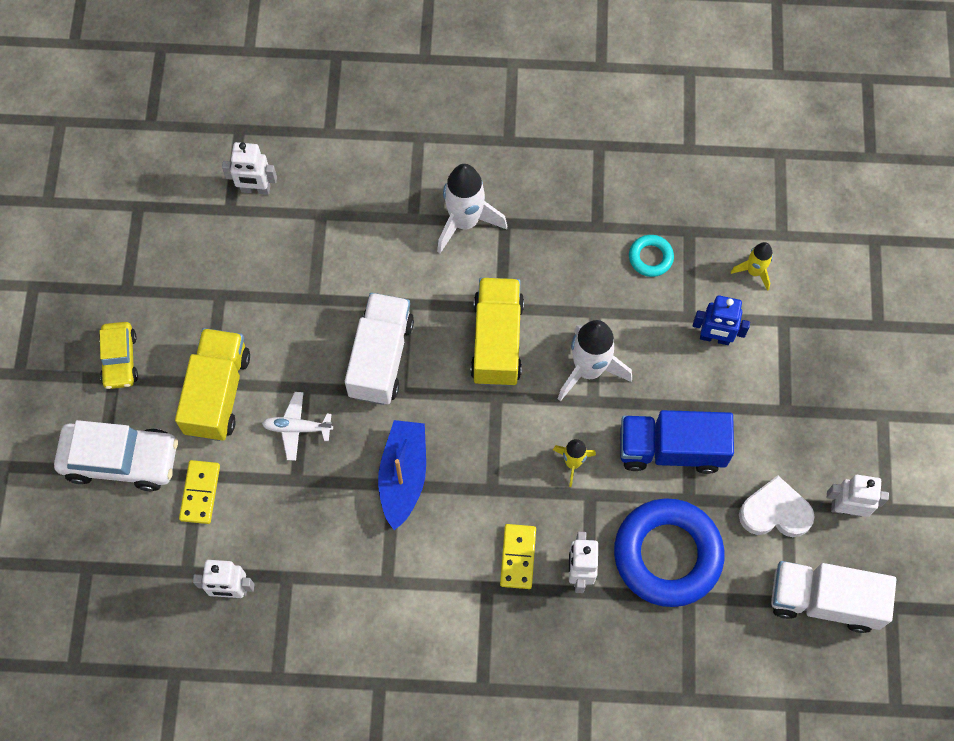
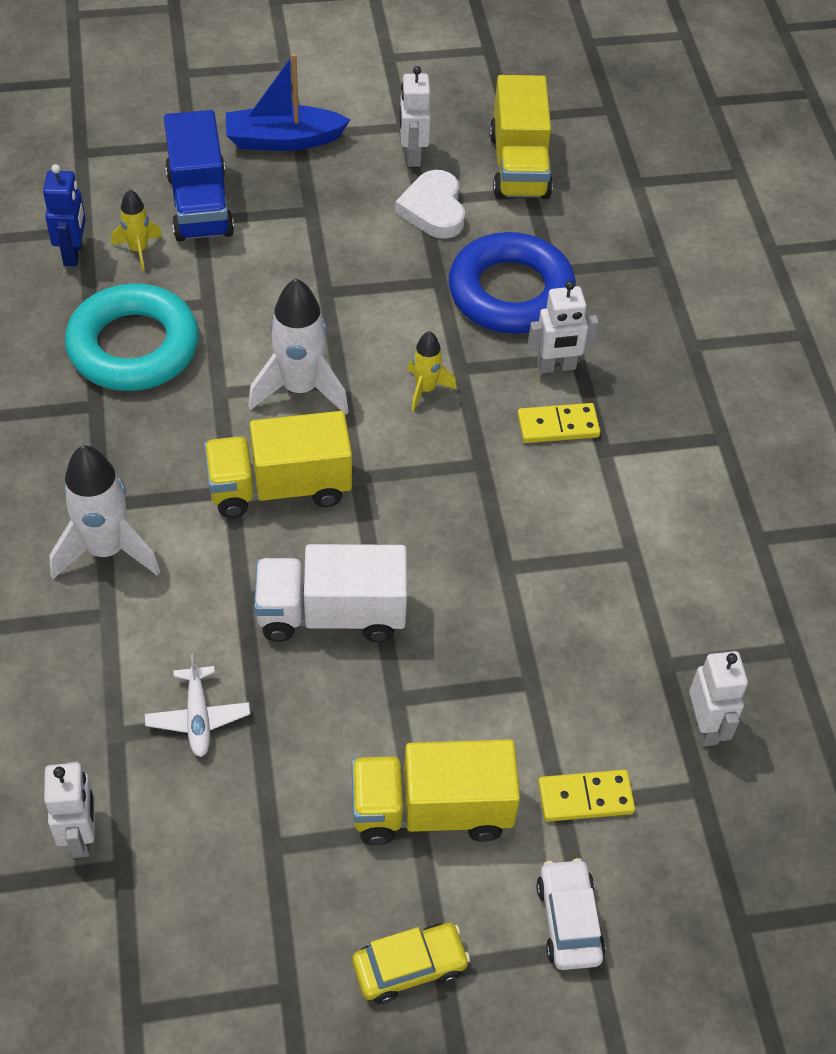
camera: 105 degrees left, 15 degrees down
white car [54,420,178,491] -> white car [536,858,606,970], size x0.60
white plane [262,392,333,461] -> white plane moved to [145,654,250,757]
blue boat [378,420,426,530] -> blue boat moved to [226,53,350,151]
blue truck [620,410,734,474] -> blue truck moved to [164,110,234,242]
turquoise ring [629,235,674,277] -> turquoise ring [65,284,199,391], size x2.26
blue robot [693,295,750,345] -> blue robot moved to [43,164,86,266]
white truck [771,561,896,633] -> yellow truck [489,75,553,199]

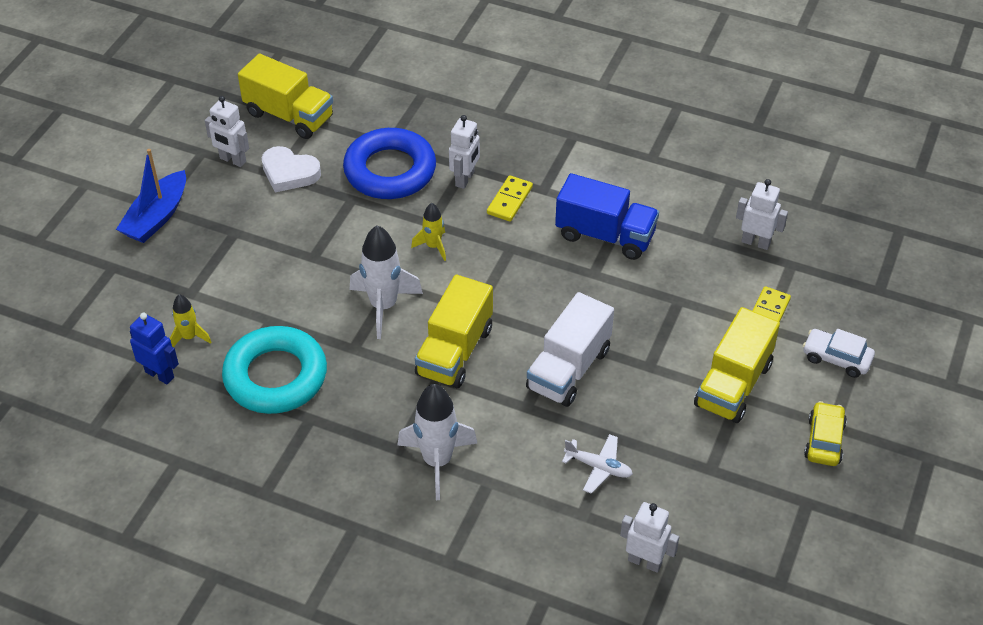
camera: 55 degrees left, 5 degrees down
blue truck [164,110,234,242] -> blue truck moved to [555,173,659,260]

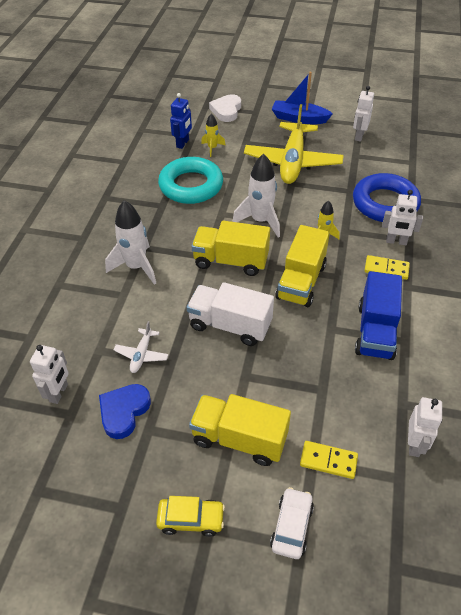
camera: 80 degrees right, 0 degrees up
yellow truck [238,54,333,139] -> yellow truck moved to [275,225,330,307]
white heart [262,146,321,192] -> white heart moved to [209,94,241,122]
none -> blue heart [99,384,151,439]
none -> yellow plane [244,104,344,184]

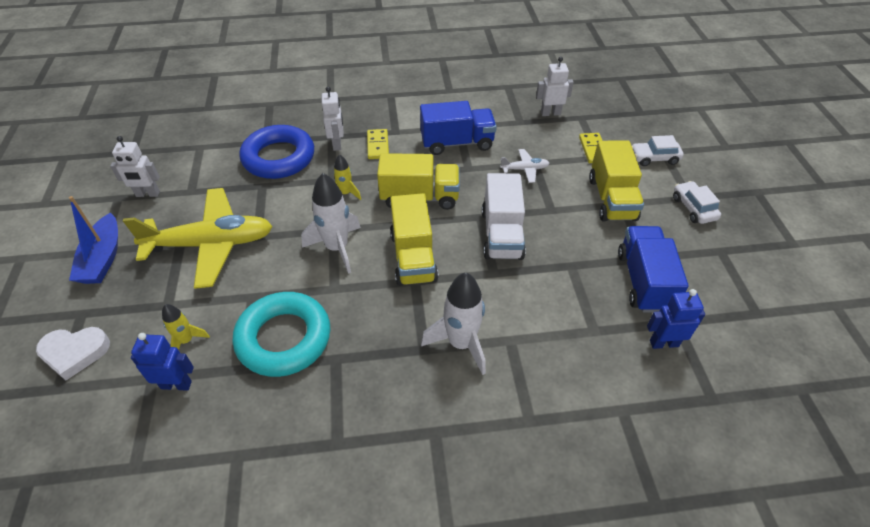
camera: 110 degrees left, 0 degrees up
white robot [30,345,69,404] -> blue robot [647,289,705,349]
blue heart [99,384,151,439] -> blue truck [618,226,689,313]
white plane [113,321,169,373] -> white plane moved to [500,149,549,183]
yellow car [156,496,225,537] -> white car [673,181,721,224]

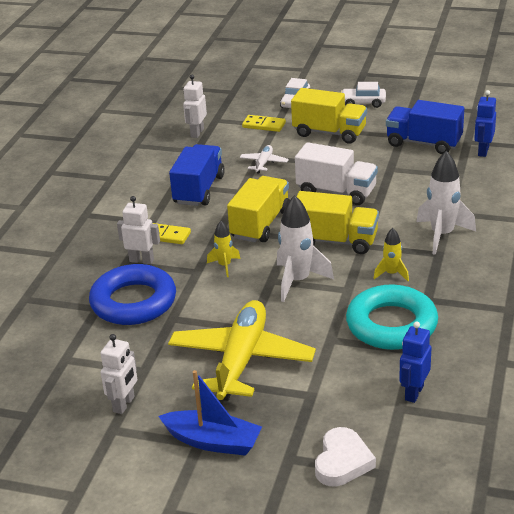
camera: 65 degrees left, 15 degrees down
yellow rocket [162,304,210,350] -> yellow rocket moved to [374,228,409,281]

